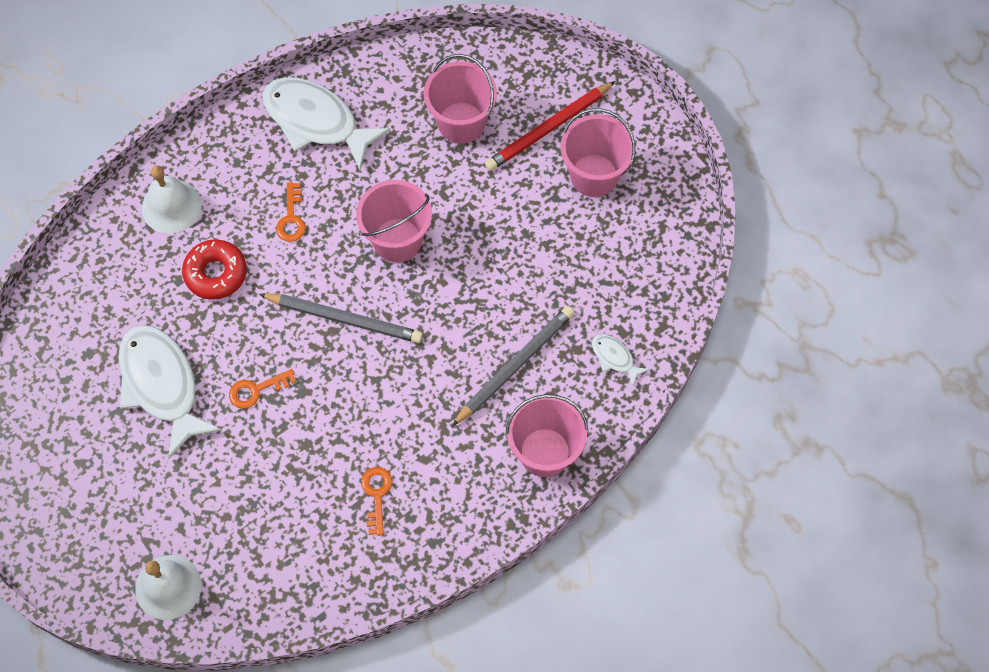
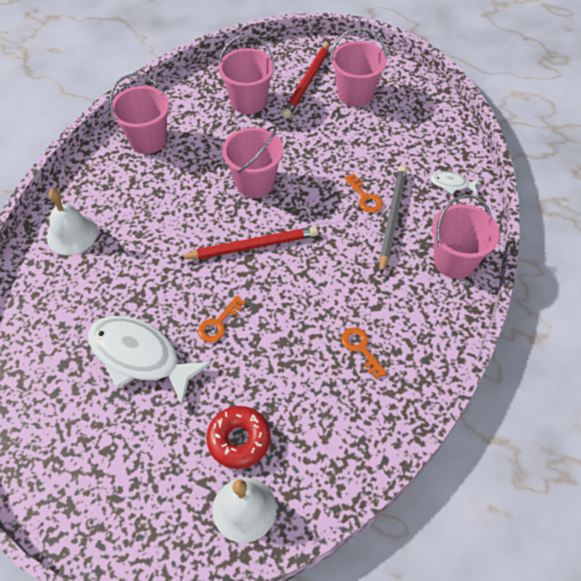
camera: 30 degrees left, 10 degrees down
red donut [182,239,247,300] -> red donut moved to [206,406,271,469]
grey pencil [259,293,423,343] -> red pencil [179,226,318,259]
white fish [262,77,391,170] -> pink bucket [110,74,169,154]
orange key [276,182,305,242] -> orange key moved to [344,174,383,213]

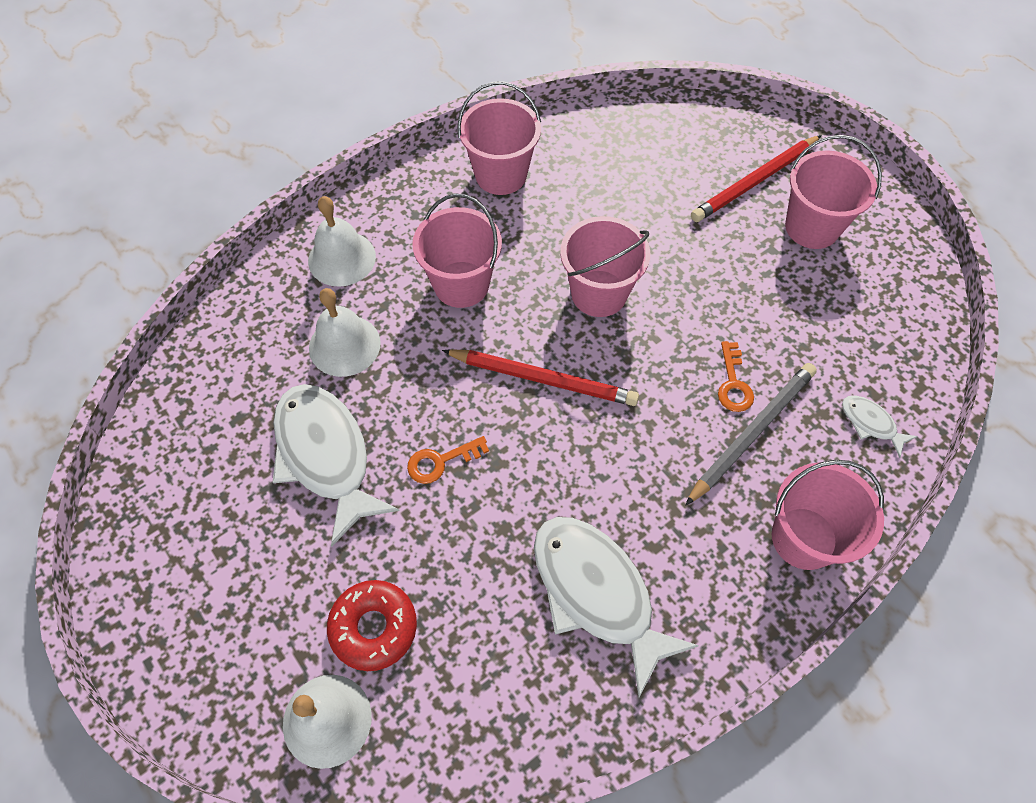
camera: 30 degrees right, 5 degrees up
pink bucket [218,35,275,114] -> pink bucket moved to [412,194,502,308]
orange key [341,327,387,379] -> white fish [534,517,699,698]
none -> white bell [309,288,381,377]

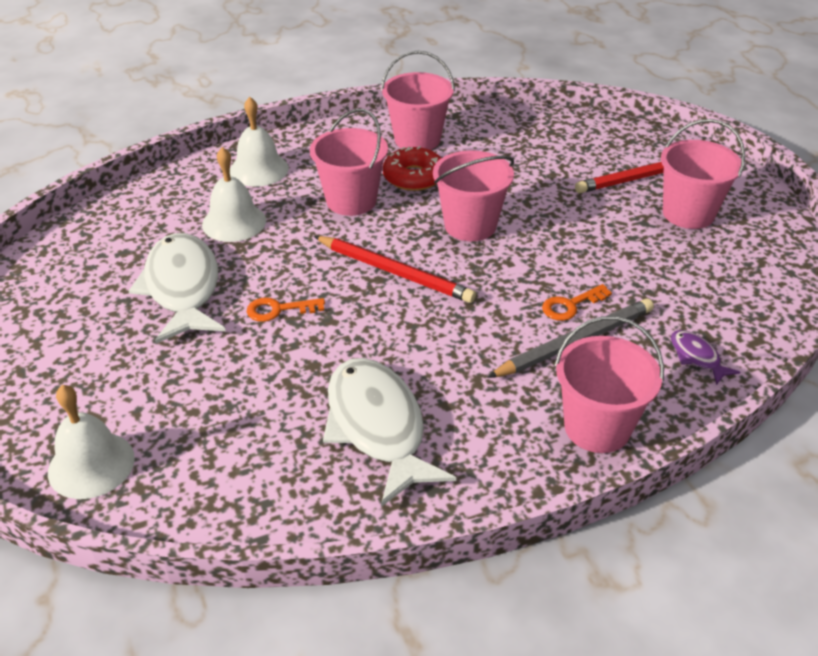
camera: 15 degrees right, 20 degrees down
red donut [327,580,417,671] -> red donut moved to [383,146,441,191]
orange key [718,341,754,412] -> orange key turned 45 degrees clockwise [542,284,612,321]
white fish [842,396,918,458] -> purple fish [671,330,740,385]

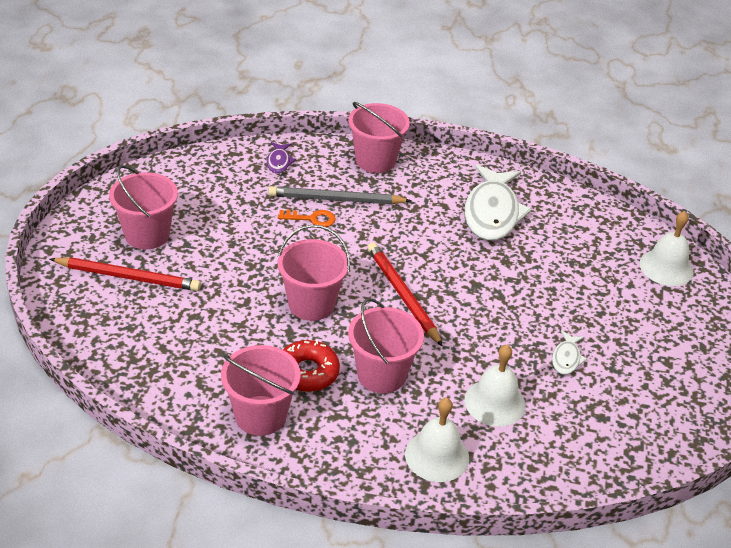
camera: 150 degrees left, 0 degrees up
white fish [129,233,226,343] -> white fish [552,330,587,375], size x0.45
orange key [247,297,325,322] -> none

